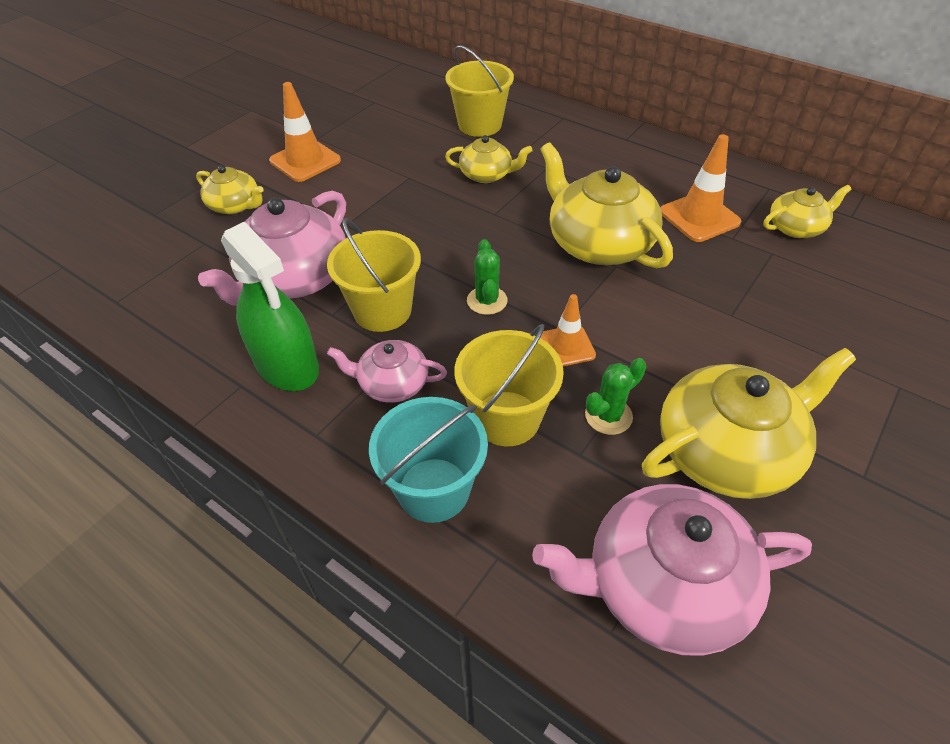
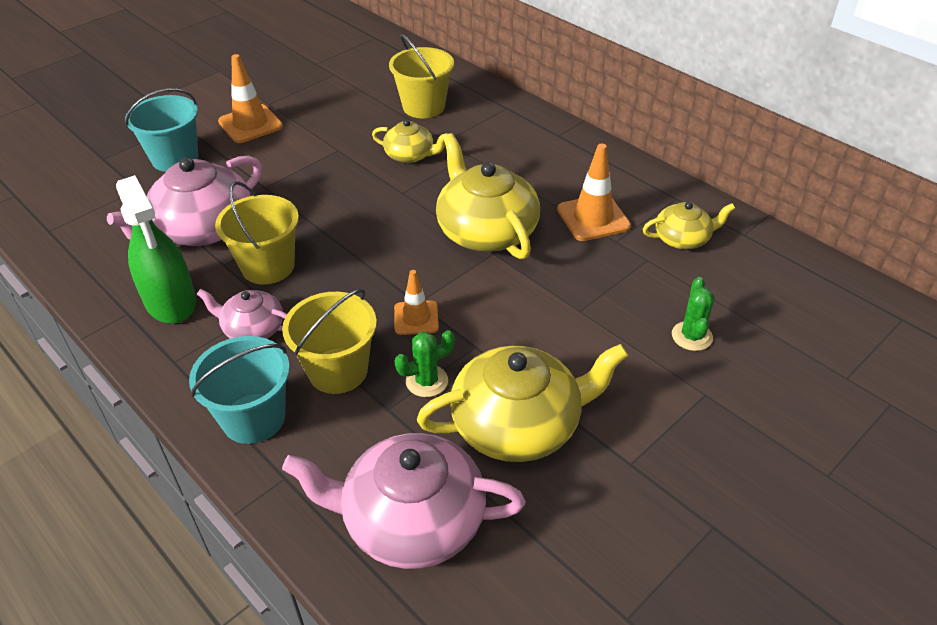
camera: 10 degrees right, 5 degrees down
yellow teapot [196,165,264,214] -> turquoise bucket [125,88,198,172]
green cactus [467,239,507,315] -> green cactus moved to [672,277,715,351]

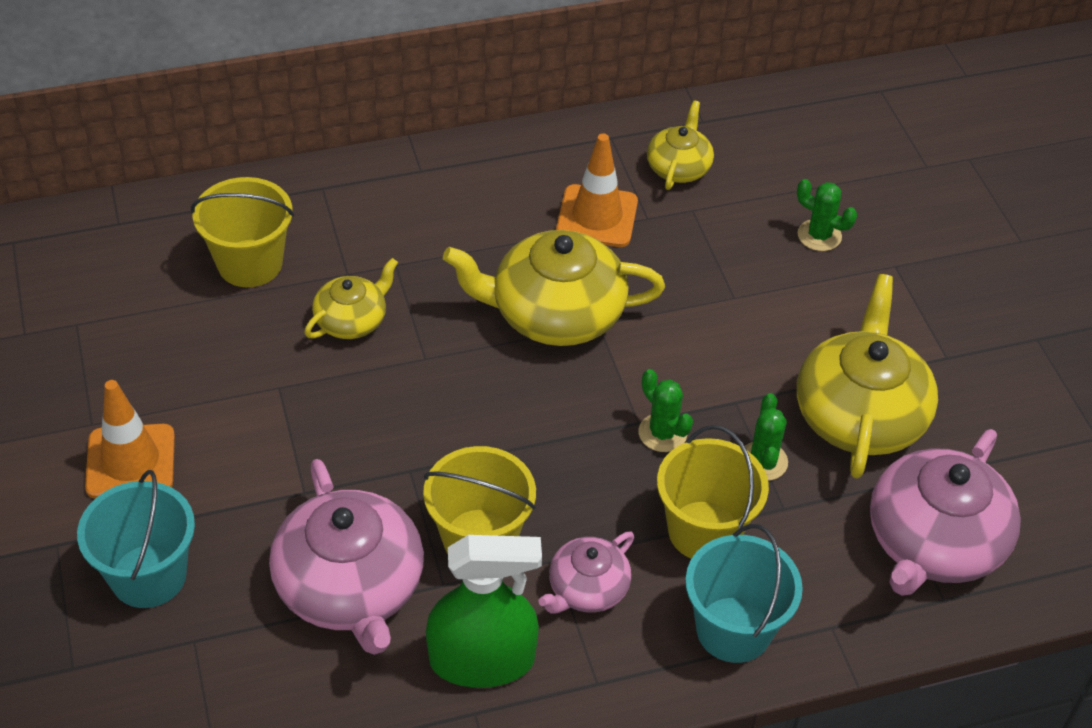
camera: 65 degrees left, 5 degrees up
orange traffic cone [394,270,439,335] -> green cactus [638,369,693,452]

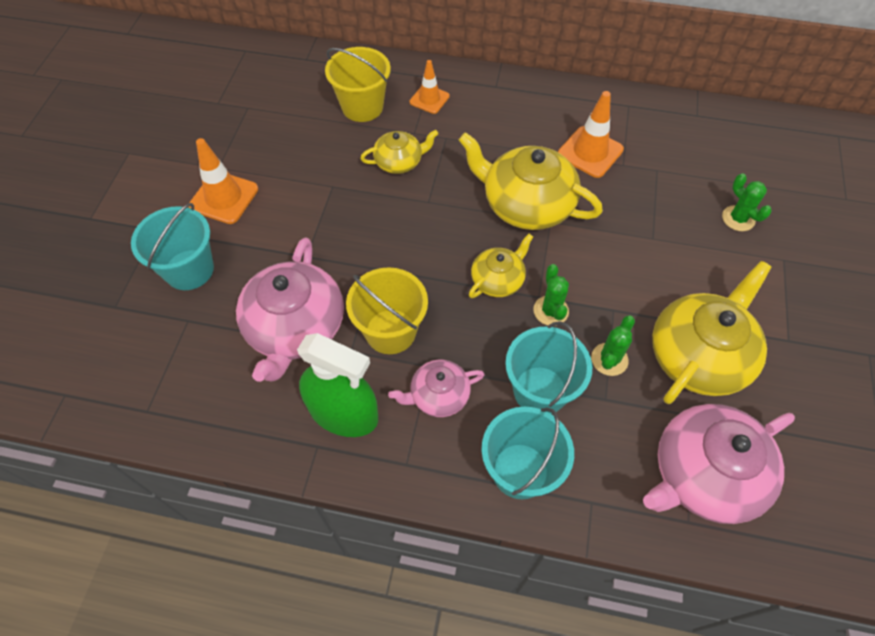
camera: 30 degrees right, 10 degrees up
yellow teapot [647,100,714,190] -> yellow teapot moved to [469,234,533,298]
yellow bucket [657,425,769,559] -> turquoise bucket [505,321,592,414]
none -> orange traffic cone [410,60,450,114]

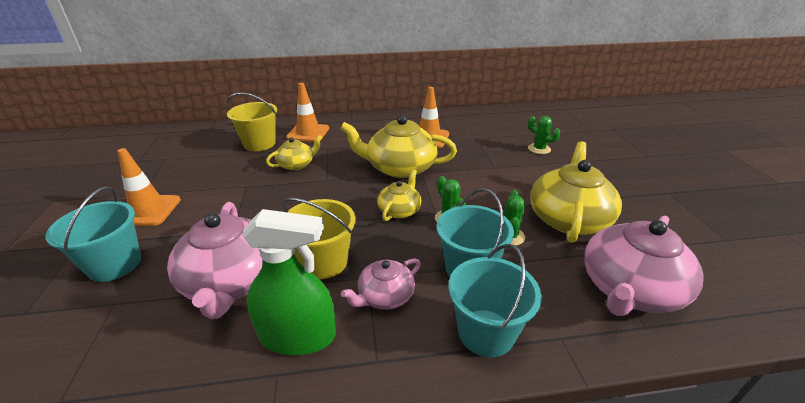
camera: 20 degrees left, 25 degrees down
orange traffic cone [410,60,450,114] -> orange traffic cone [286,83,329,142], size x1.54

